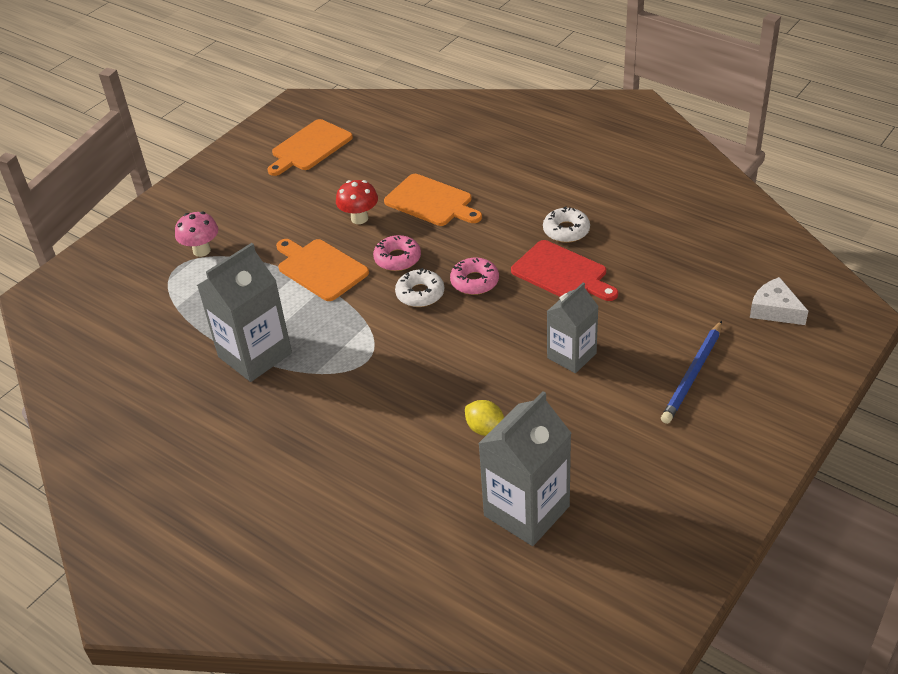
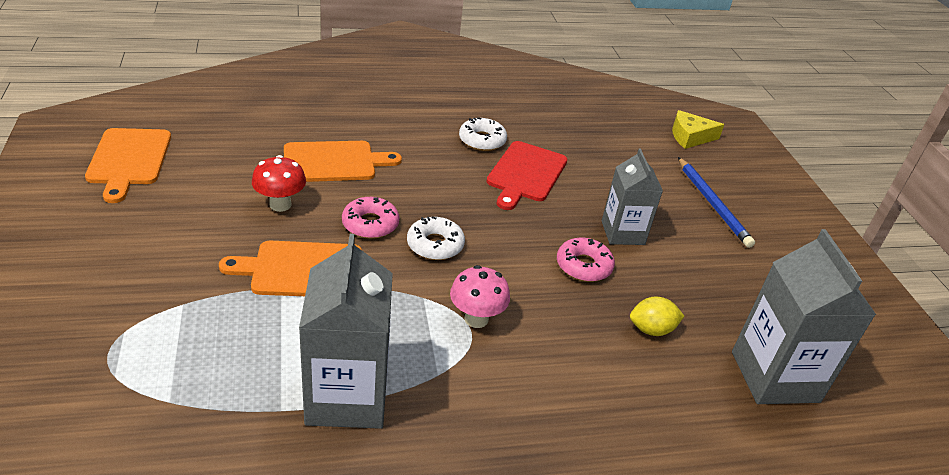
camera: 55 degrees left, 5 degrees down
pink mushroom [175,212,218,257] -> pink mushroom moved to [450,265,510,328]
pink donut [450,258,499,295] -> pink donut moved to [557,238,615,282]
red cutting board [511,240,618,301] -> red cutting board turned 120 degrees clockwise [486,141,567,210]
white cheese [750,277,808,325] -> yellow cheese [672,110,725,149]

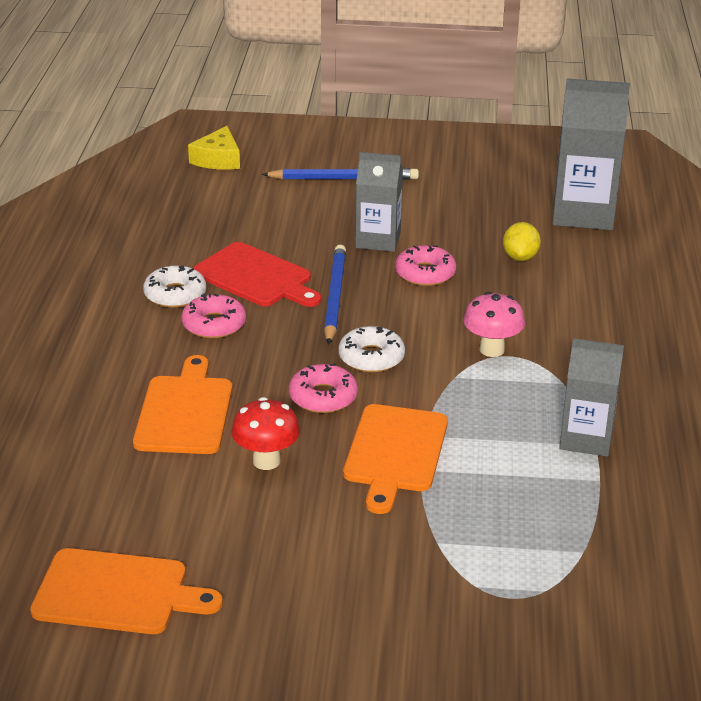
camera: 70 degrees left, 5 degrees down
grey carton [299,234,393,429] -> grey carton [559,338,624,457], size x0.65
none -> pink donut [182,293,246,339]
none -> blue pencil [324,245,346,345]

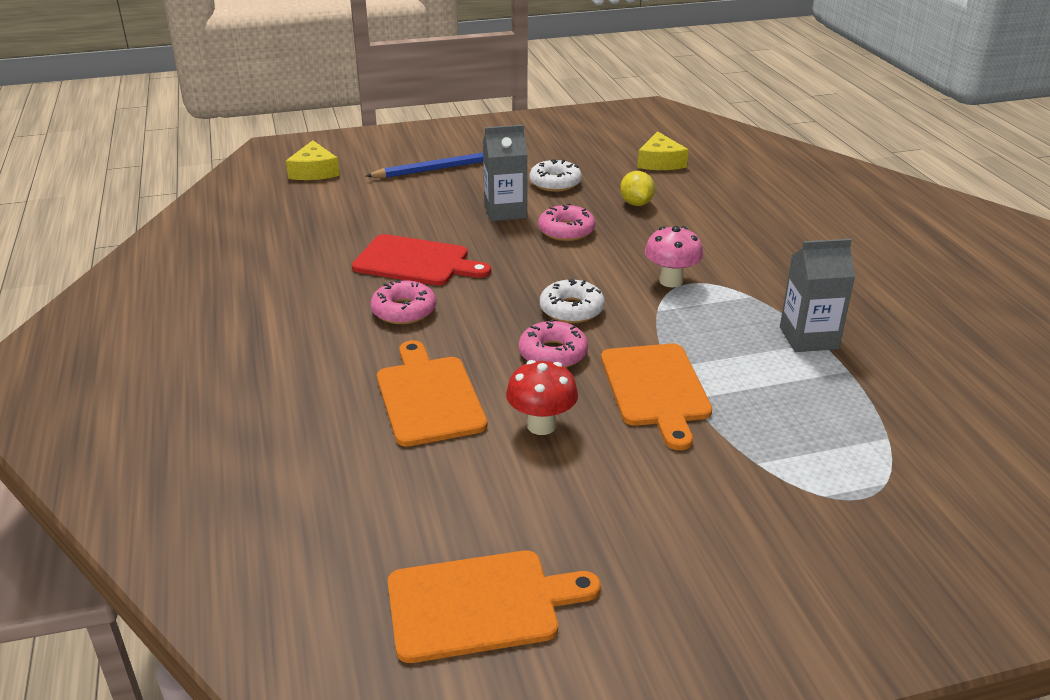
camera: 20 degrees left, 0 degrees up
white donut [143,265,206,308] -> white donut moved to [529,159,582,192]
blue pencil [324,245,346,345] -> none
grey carton [552,78,630,230] -> yellow cheese [637,131,689,170]

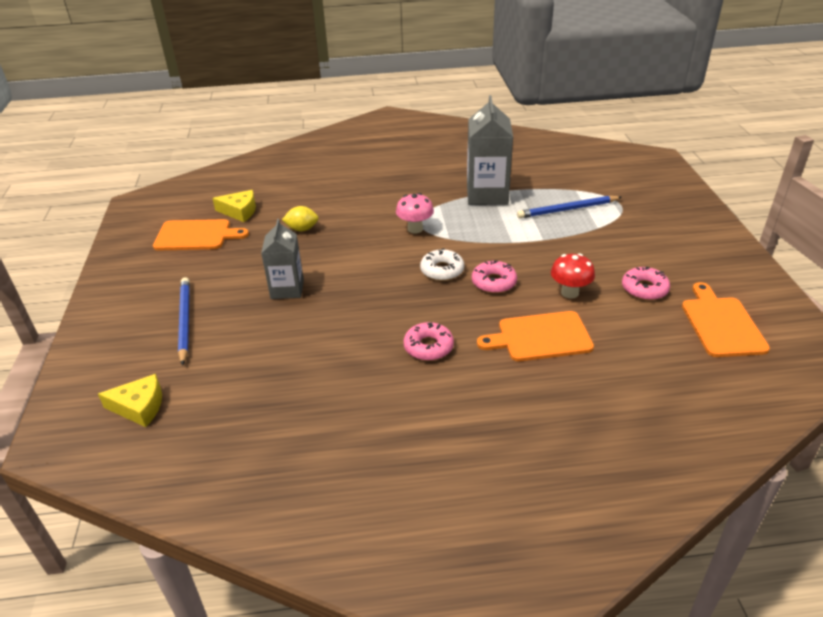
camera: 80 degrees left, 5 degrees up
red cutting board [352,234,491,285] -> none
white donut [529,159,582,192] -> none
pink donut [538,203,595,241] -> pink donut moved to [622,267,670,300]
orange cutting board [601,344,712,450] -> orange cutting board moved to [153,219,249,251]
grey carton [780,239,855,352] -> grey carton [467,95,513,205], size x1.54
none -> blue pencil [517,196,622,218]

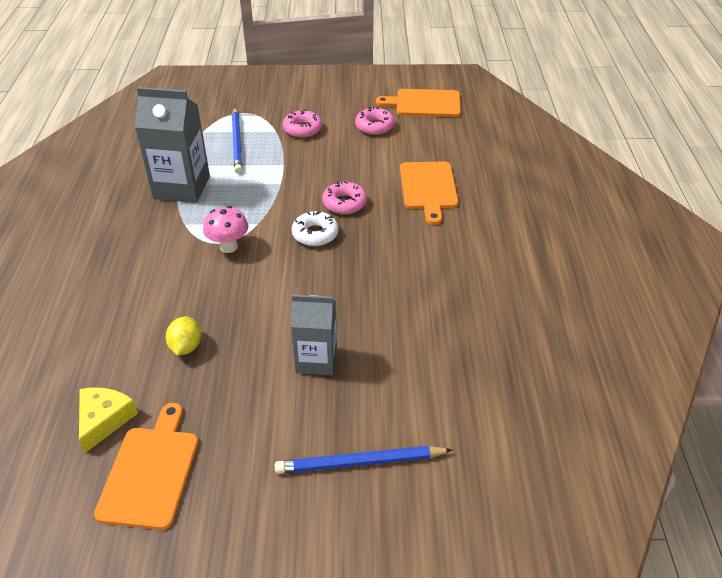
camera: 85 degrees left, 5 degrees up
yellow cheese [98,374,162,427] -> none
pink donut [404,322,454,361] -> pink donut moved to [283,109,322,138]
red mushroom [551,253,595,299] -> none

